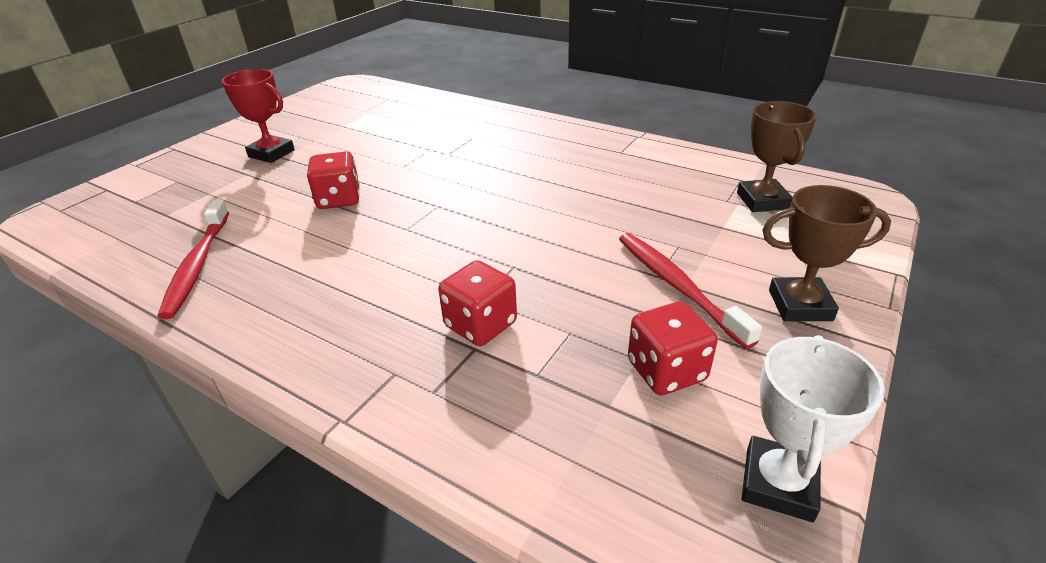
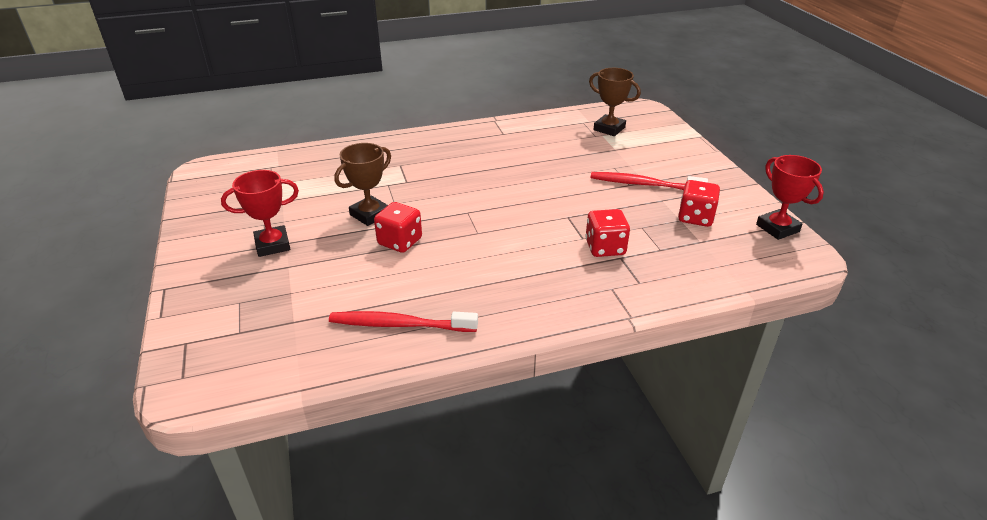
camera: 50 degrees left, 0 degrees up
red toothbrush [157,200,229,319] -> red toothbrush turned 150 degrees clockwise [329,311,478,332]
white trophy [742,335,885,522] -> red trophy [756,155,824,240]
brown trophy [762,185,891,321] -> brown trophy moved to [334,143,391,226]

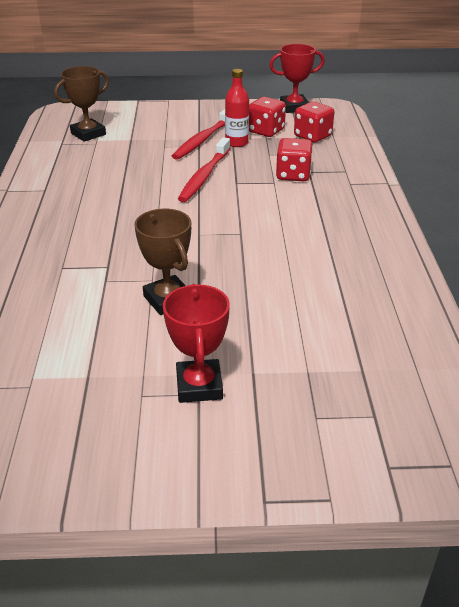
camera: 75 degrees left, 0 degrees up
red toothbrush [329,311,478,332] -> red toothbrush moved to [178,137,230,202]
red dice [374,202,422,253] -> red dice moved to [294,101,334,143]
none -> red bottle [225,69,249,147]

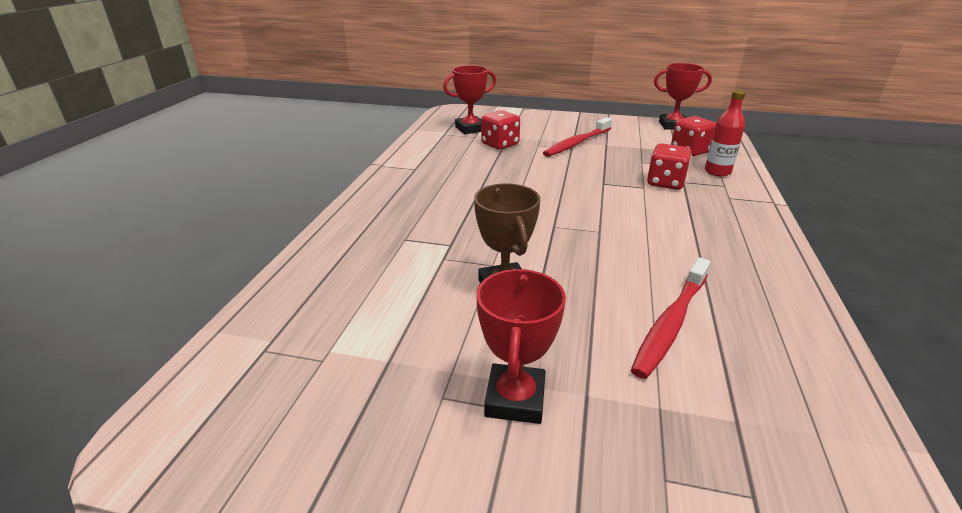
camera: 15 degrees right, 5 degrees down
brown trophy [54,66,109,142] -> red trophy [443,65,496,134]
red toothbrush [178,137,230,202] -> red toothbrush moved to [631,257,711,379]
red bottle [225,69,249,147] -> red bottle moved to [705,90,746,177]
red dice [249,97,286,137] -> red dice moved to [481,110,520,150]

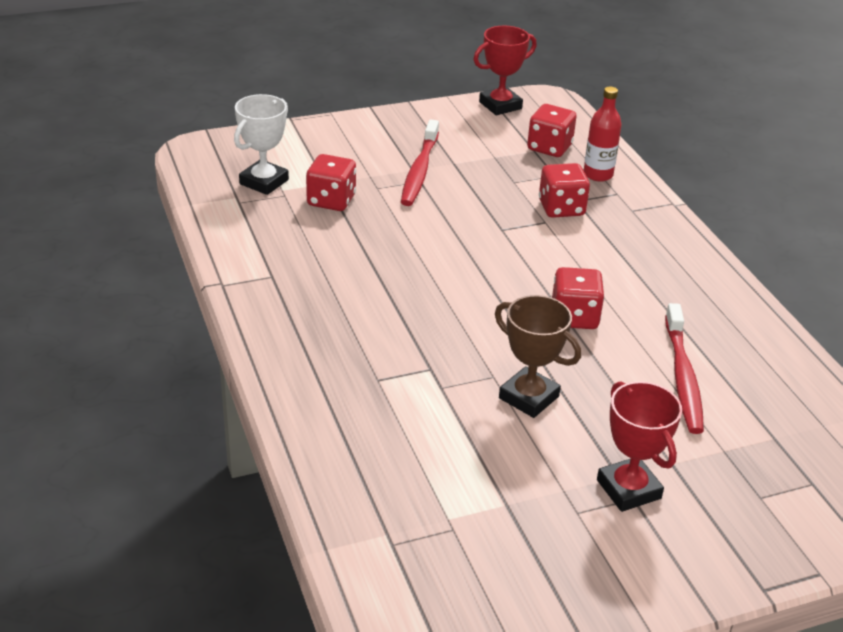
camera: 35 degrees left, 5 degrees up
red trophy [443,65,496,134] -> white trophy [234,94,289,195]
none -> red dice [552,267,605,329]

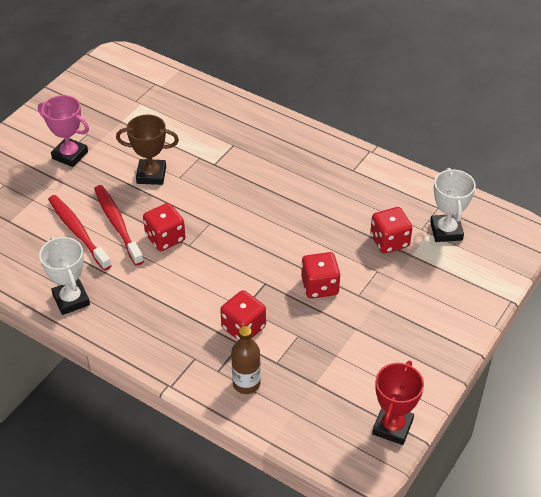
camera: 145 degrees right, 10 degrees up
red toothbrush [401,119,439,206] -> red toothbrush moved to [94,185,144,266]
red dice [527,104,577,157] -> red dice moved to [301,252,341,299]
red bottle [584,86,622,182] -> brown bottle [231,326,261,394]
red trophy [597,381,682,512] -> pink trophy [38,95,89,167]
none -> white trophy [39,237,90,315]

